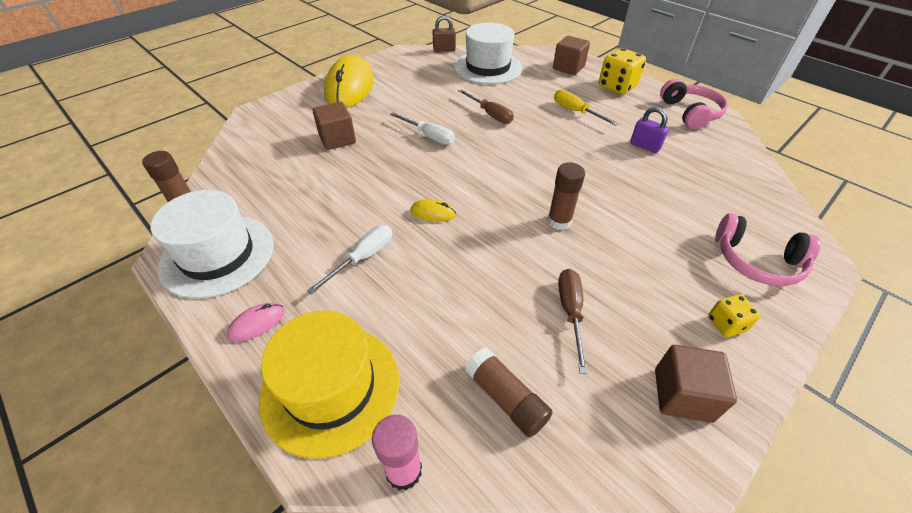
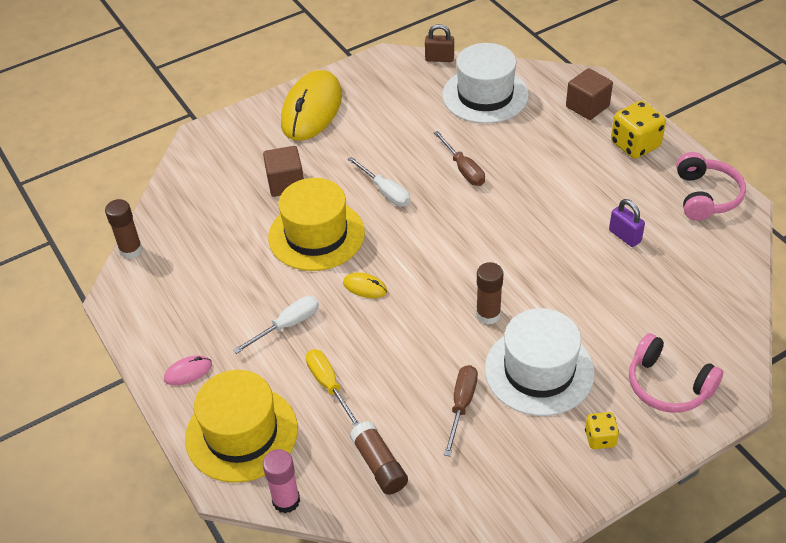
camera: 15 degrees right, 0 degrees up
white hat [150,190,274,299] -> white hat moved to [485,308,595,416]
yellow screwdriver [554,90,619,126] -> yellow screwdriver moved to [306,349,359,427]
brown cube [655,345,737,423] -> none
none -> yellow hat [268,178,365,271]

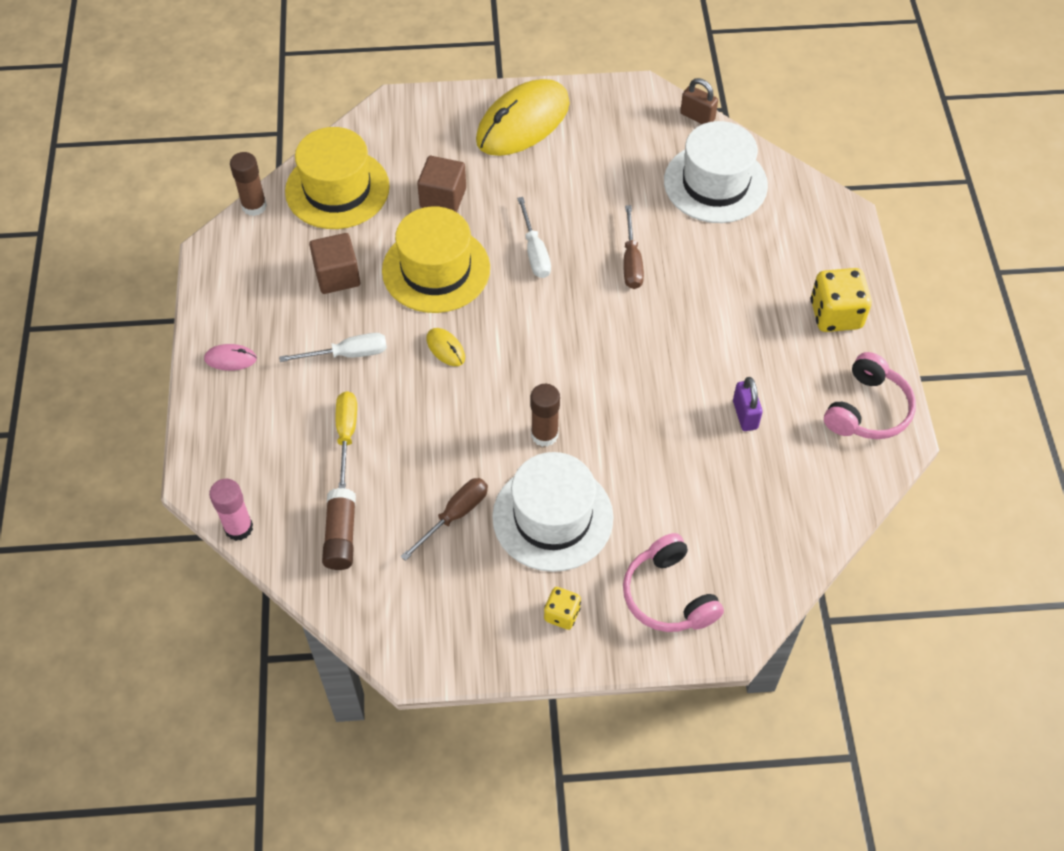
camera: 25 degrees right, 10 degrees up
yellow hat [185,370,298,483] -> yellow hat moved to [285,127,390,229]
brown cube [566,68,613,120] -> brown cube moved to [309,233,360,294]

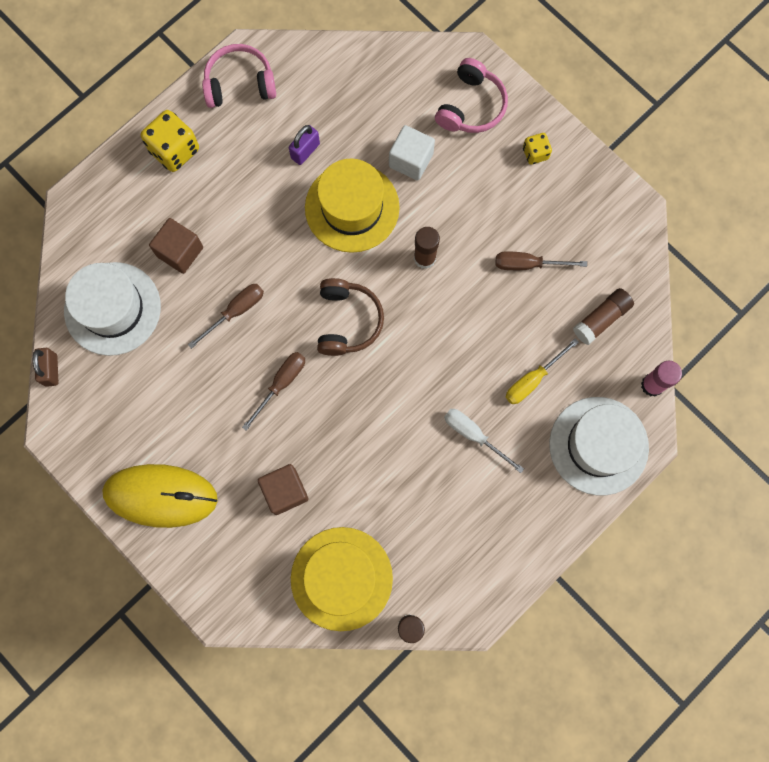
camera: 130 degrees left, 20 degrees up
pink mouse [204,344,257,371] -> none
brown cube [309,233,360,294] -> brown cube moved to [149,218,203,274]
yellow hat [382,206,490,313] -> yellow hat moved to [305,159,400,253]
yellow mouse [427,328,465,366] -> none
white hat [492,452,613,572] -> white hat moved to [549,397,649,495]
white screwdriver [517,197,551,278] -> brown screwdriver [242,352,305,431]
none -> brown headphones [317,278,384,356]
none -> white cube [389,125,435,181]

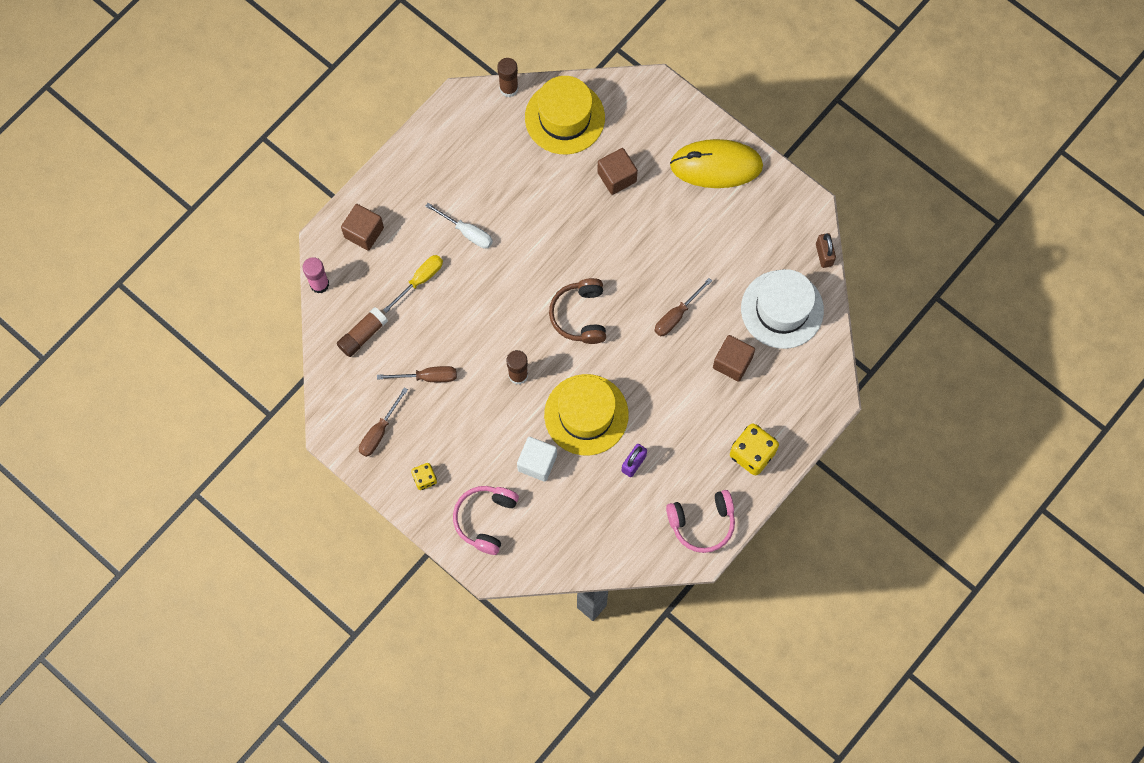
camera: 175 degrees right, 5 degrees down
brown screwdriver [242,352,305,431] -> brown screwdriver moved to [359,387,408,457]
white hat [549,397,649,495] -> brown cube [341,204,384,251]

